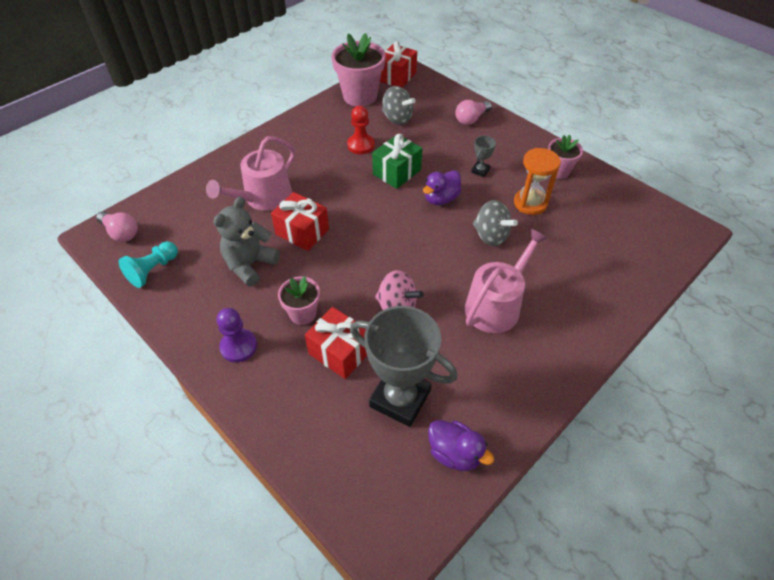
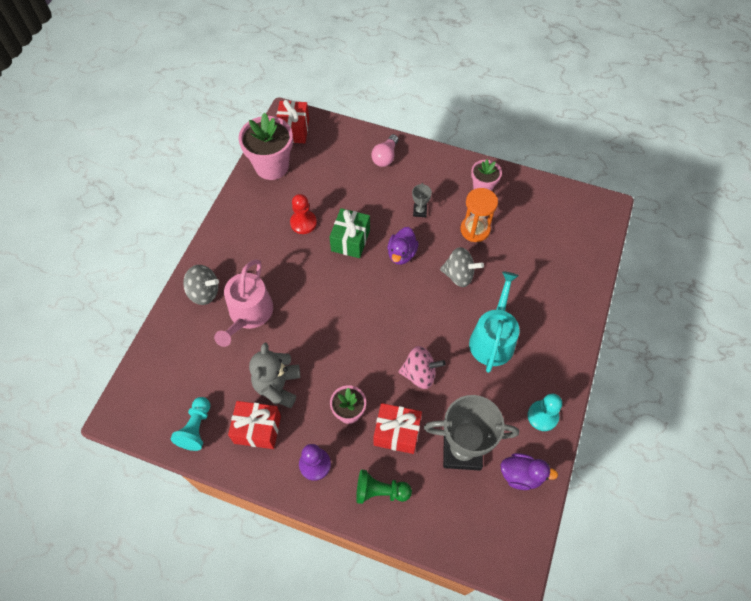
camera: 25 degrees left, 10 degrees up
pink light bulb [96,211,138,242] -> none
red gift [271,192,329,251] -> red gift moved to [228,401,281,449]
grey spinning top [382,86,415,125] -> grey spinning top moved to [183,265,219,305]
pink watering can [465,229,549,333] -> turquoise watering can [469,271,520,373]
none -> green pawn [356,469,412,504]
none -> turquoise pawn [528,394,562,431]

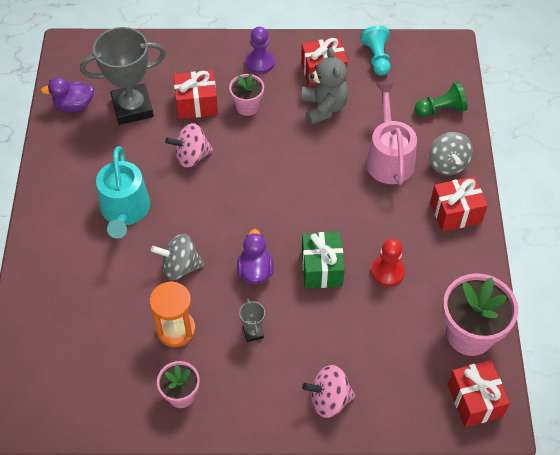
camera: 160 degrees right, 5 degrees down
grey spinning top [183,265,219,305] -> grey spinning top turned 90 degrees counterclockwise [429,132,473,175]
green pawn [356,469,412,504] -> green pawn moved to [415,81,468,117]
pink light bulb [371,134,398,167] -> pink spinning top [302,365,356,418]
turquoise pawn [528,394,562,431] -> none
none -> red gift [430,176,488,232]

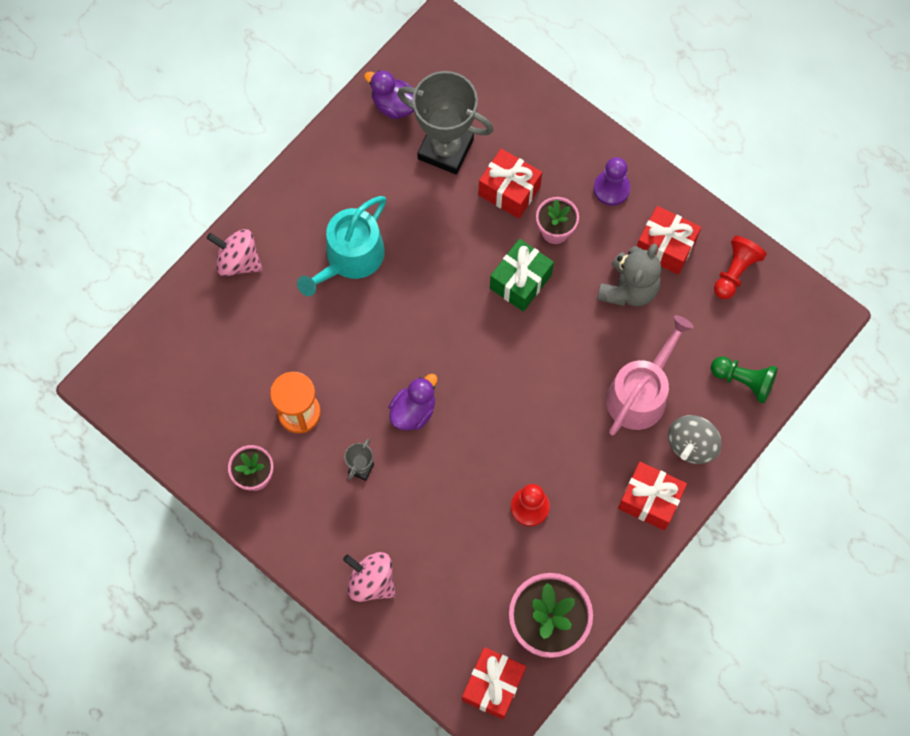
camera: 40 degrees right, 15 degrees up
grey spinning top [151,233,204,280] -> none
pink spinning top [165,123,214,168] -> pink spinning top moved to [207,229,263,276]
green gift [302,232,345,288] -> green gift moved to [490,239,554,312]
turquoise pawn [360,26,390,75] -> red pawn [714,236,767,299]

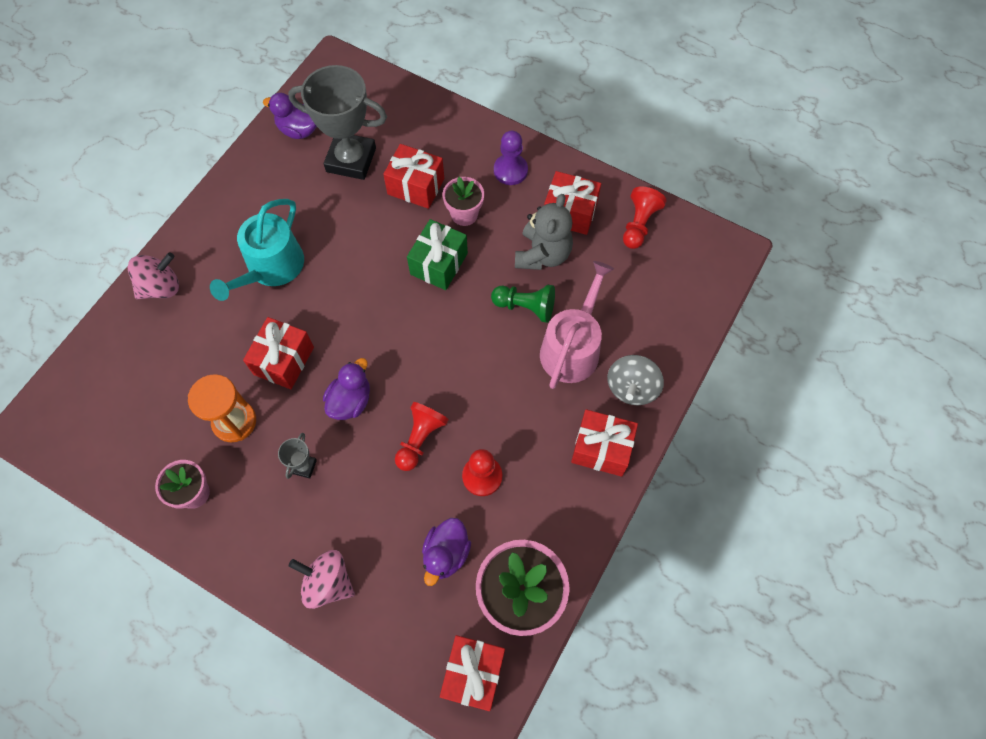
camera: 10 degrees left, 5 degrees down
pink spinning top [207,229,263,276] -> pink spinning top turned 135 degrees clockwise [128,252,179,299]
green pawn [711,356,778,403] -> green pawn moved to [491,284,555,323]
none -> red gift [243,317,314,389]
none -> red pawn [395,402,449,471]
none -> purple duck [422,518,471,586]

